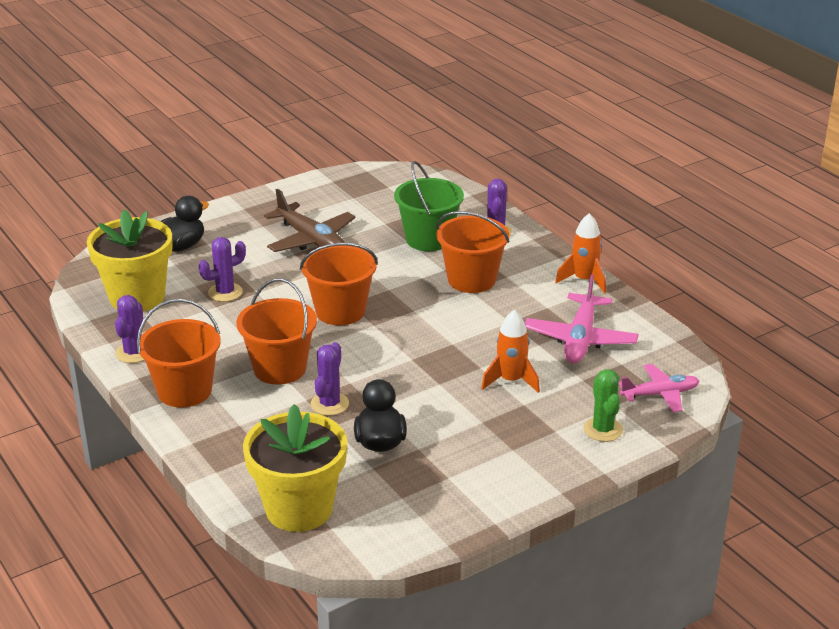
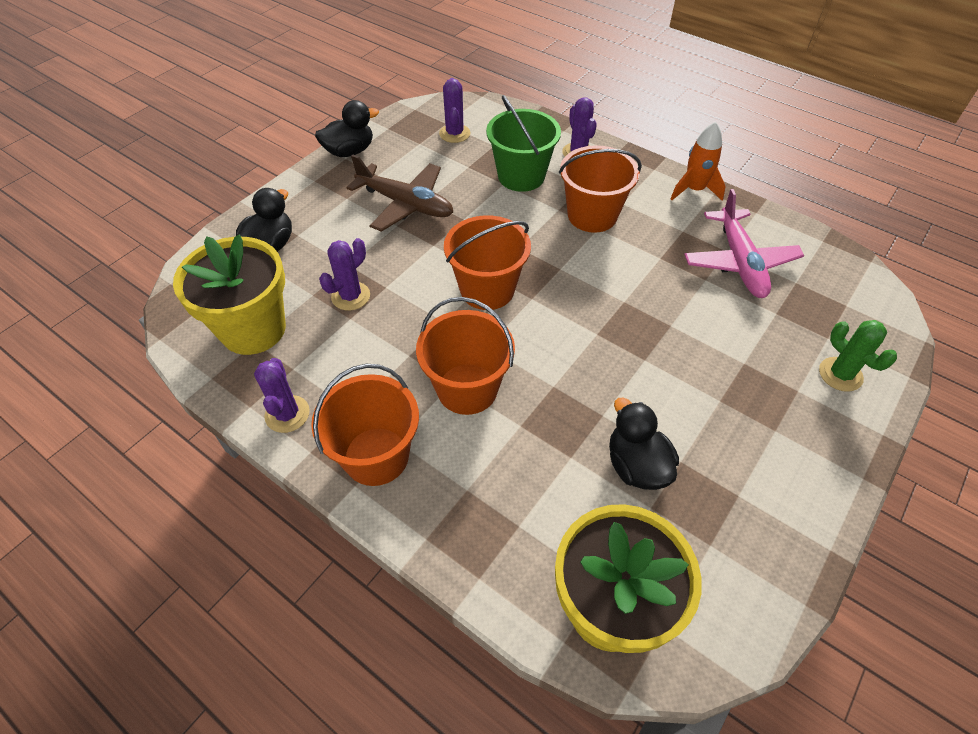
camera: 20 degrees left, 20 degrees up
purple cactus [311,342,349,416] -> purple cactus moved to [439,78,470,143]
orange rocket [481,310,540,393] -> none
pink plane [619,364,699,412] -> none
none -> black duck [315,100,379,157]

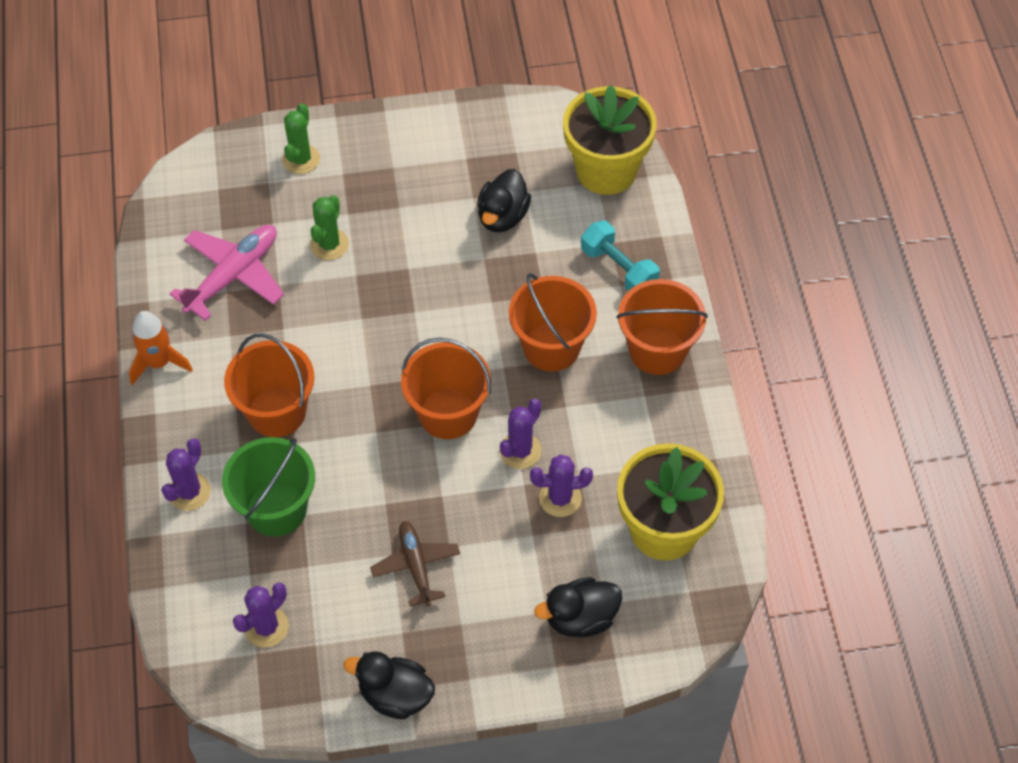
camera: 135 degrees left, 5 degrees up
purple cactus [254,358,310,433] -> purple cactus moved to [500,399,542,469]
brown plane [346,154,453,232] -> brown plane [370,521,460,606], size x0.66
none -> green cactus [310,195,349,260]
none -> turquoise dumbbell [581,221,660,291]

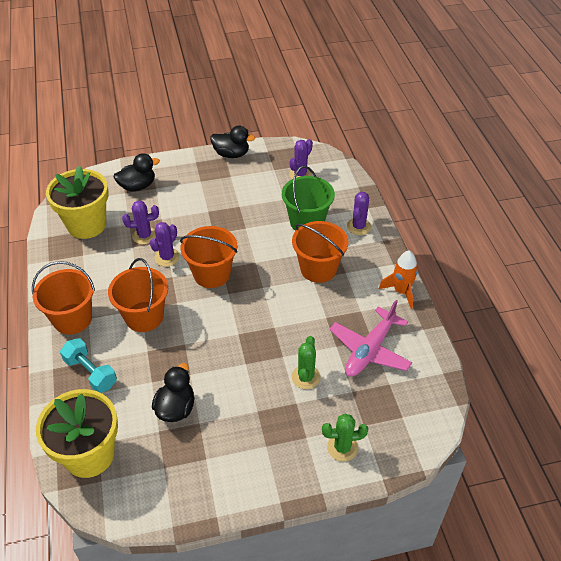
camera: 175 degrees right, 10 degrees down
green cactus [282,103,320,174] -> green cactus turned 75 degrees clockwise [322,414,368,462]
brown plane [370,521,460,606] -> none

